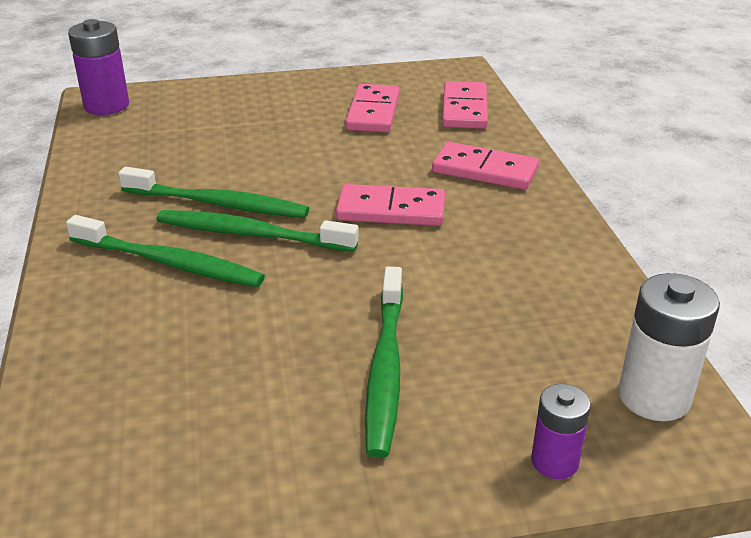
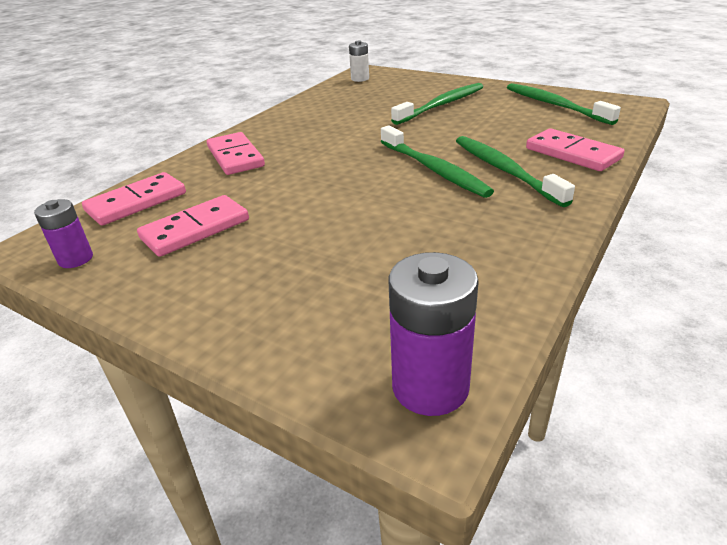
camera: 135 degrees left, 0 degrees up
green toothbrush [118,167,309,218] -> green toothbrush moved to [507,83,621,125]
pink domino [336,184,445,226] -> pink domino moved to [526,129,625,171]
purple battery [531,384,591,479] -> purple battery moved to [34,199,93,268]
white battery [618,273,720,421] -> white battery [349,41,369,82], size x0.61

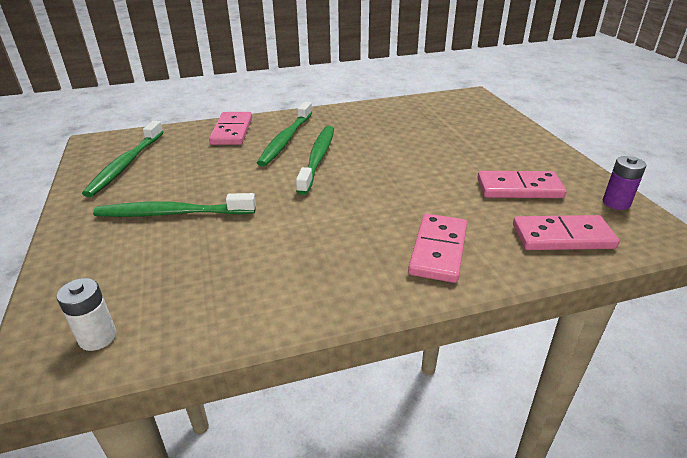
camera: 140 degrees left, 0 degrees up
purple battery [389,252,479,416] -> none

